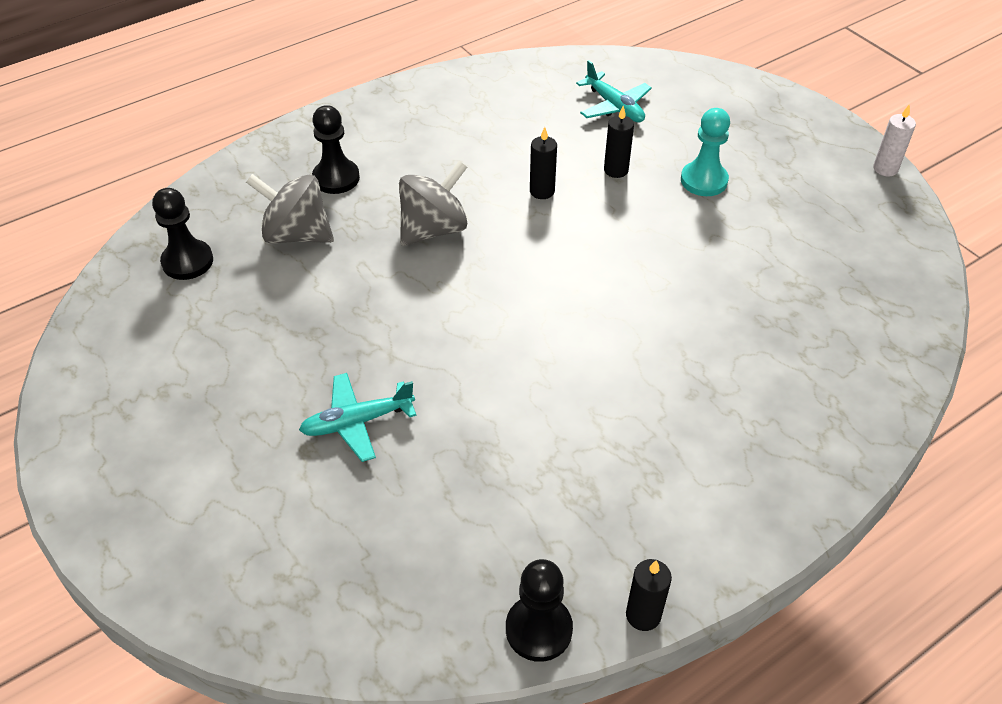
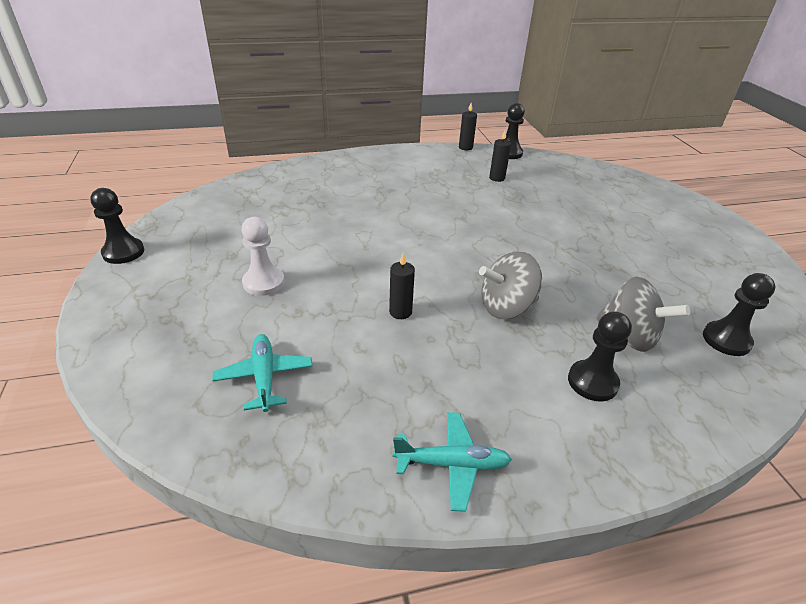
camera: 160 degrees left, 10 degrees down
turquoise plane [299,373,417,462] -> turquoise plane moved to [393,412,512,512]
black candle [604,106,634,178] -> black candle moved to [489,130,511,182]
turquoise pawn [681,108,730,196] -> white pawn [241,217,285,296]
white candle [873,104,916,176] -> black pawn [90,188,144,264]

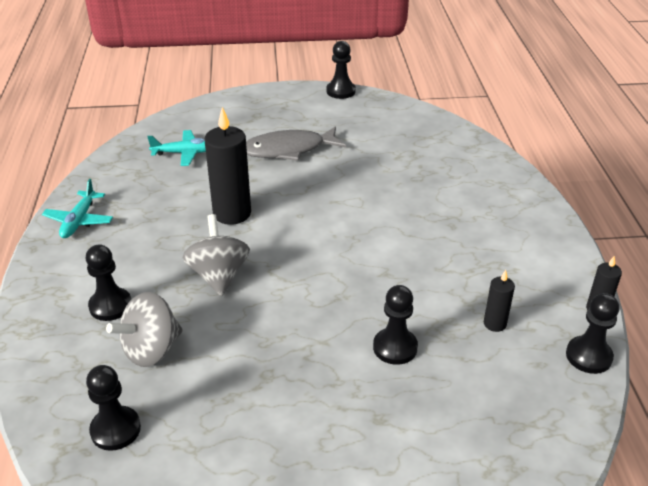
camera: 100 degrees right, 0 degrees up
white pawn [241,217,285,296] -> grey fish [246,126,346,161]
black candle [389,252,415,319] -> black candle [205,107,251,225], size x1.96
none -> black pawn [373,285,418,365]

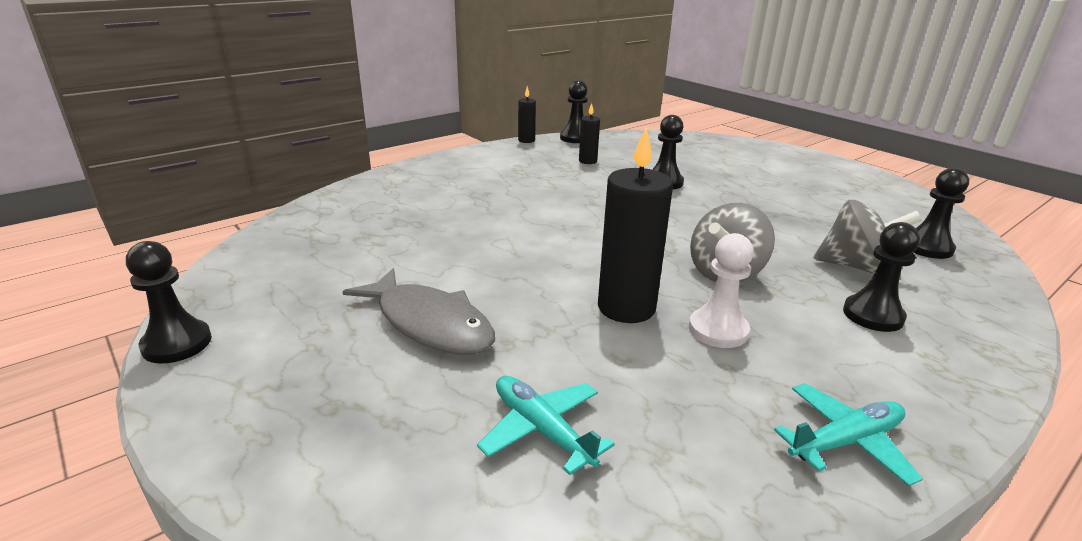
camera: 125 degrees left, 10 degrees down
none -> white pawn [689,233,754,348]

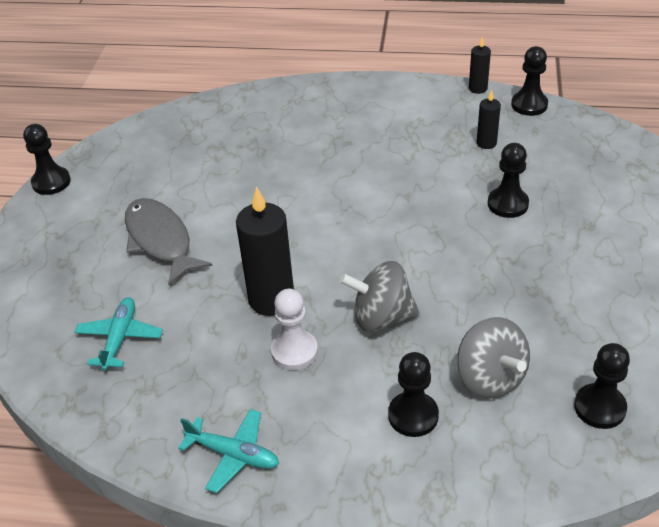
camera: 50 degrees right, 15 degrees up
grey fish [342,268,495,355] -> grey fish turned 150 degrees clockwise [125,198,212,285]

